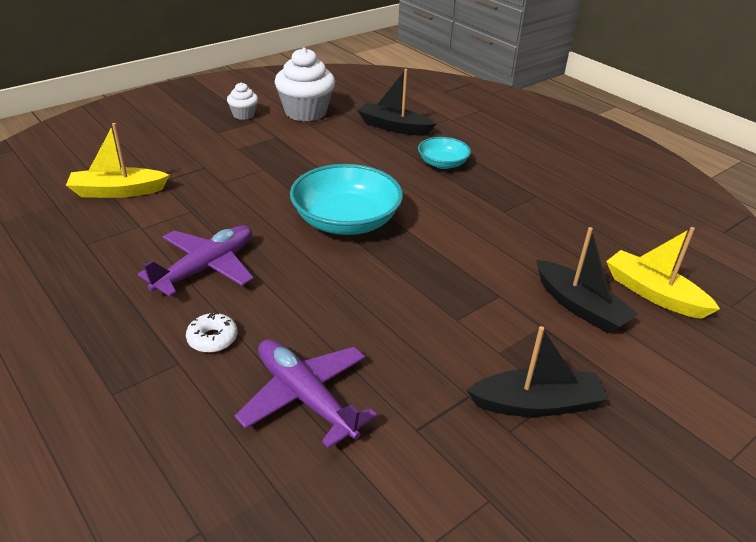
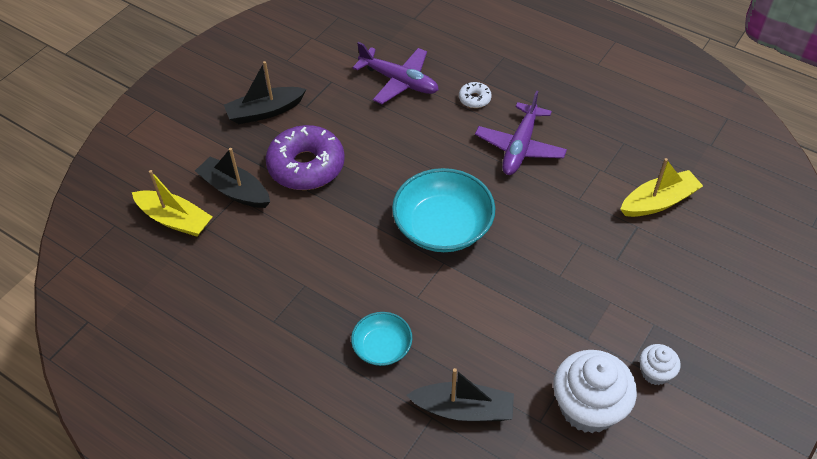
camera: 165 degrees right, 15 degrees up
none -> purple donut [266,125,345,190]

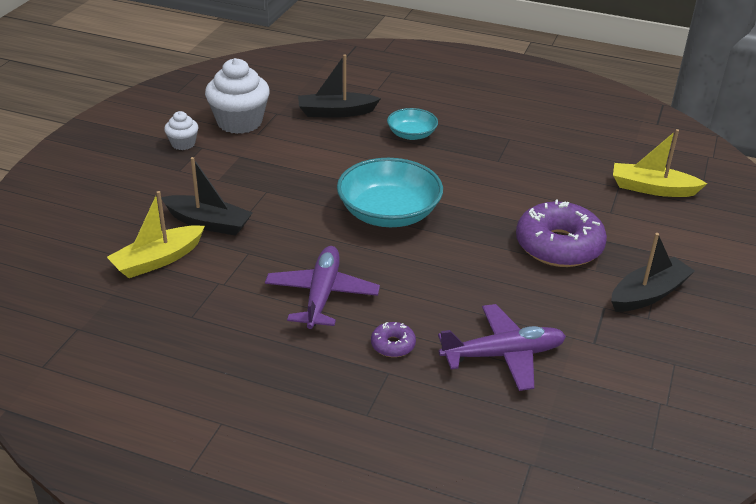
camera: 165 degrees right, 15 degrees down
black boat [195,148,270,208] -> black boat moved to [161,157,252,236]
purple plane [352,42,439,104] -> purple plane turned 150 degrees clockwise [438,304,566,391]
white donut [459,82,492,108] -> purple donut [371,322,416,357]

